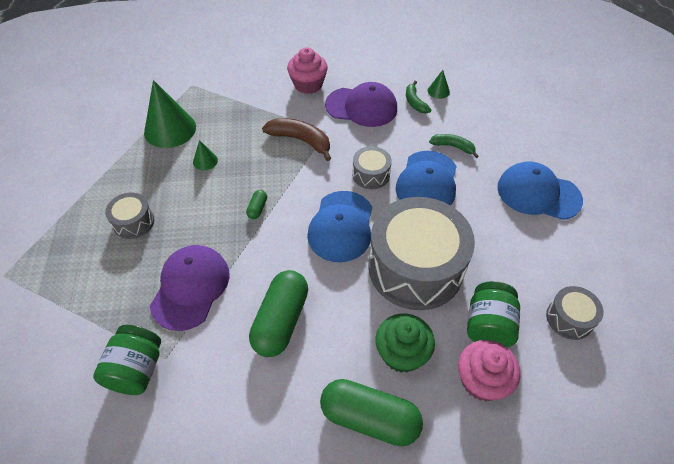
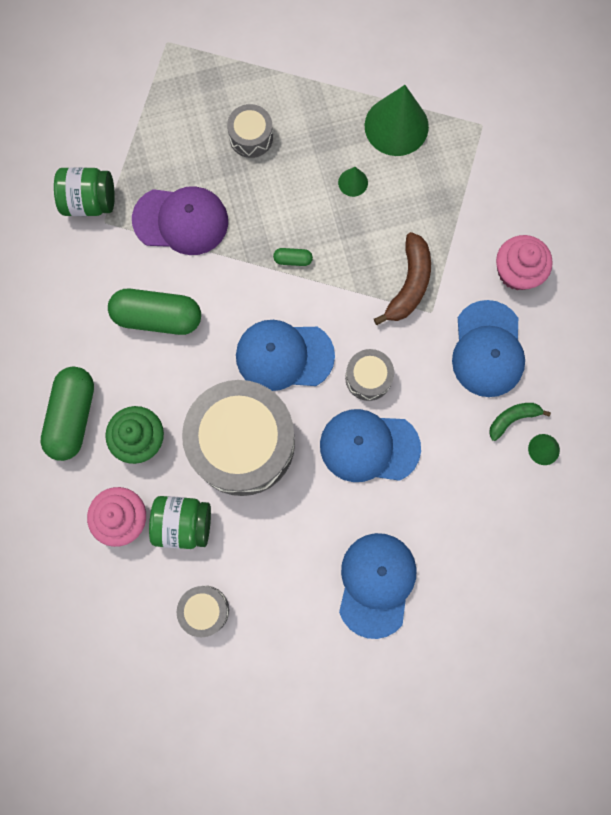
camera: 80 degrees right, 25 degrees up
purple cap [325,82,397,127] -> blue cap [452,300,525,397]
green banana [429,134,479,158] -> none

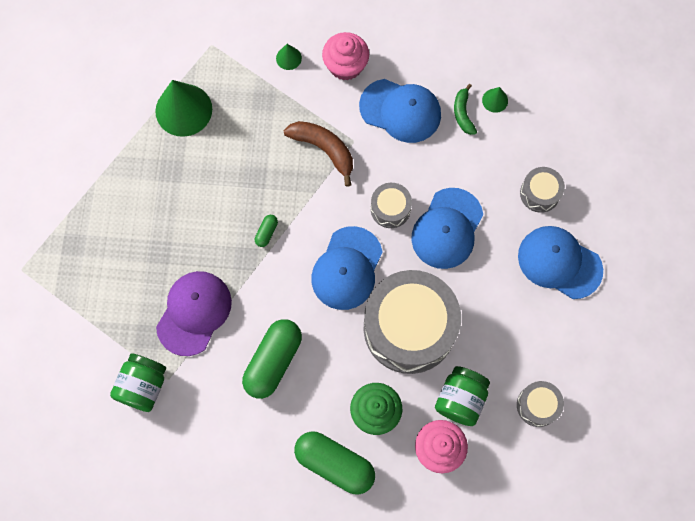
camera: 70 degrees left, 5 degrees down
grey drum [227,104,273,158] -> grey drum moved to [520,167,565,213]
green cone [338,167,368,197] -> green cone moved to [276,44,302,70]

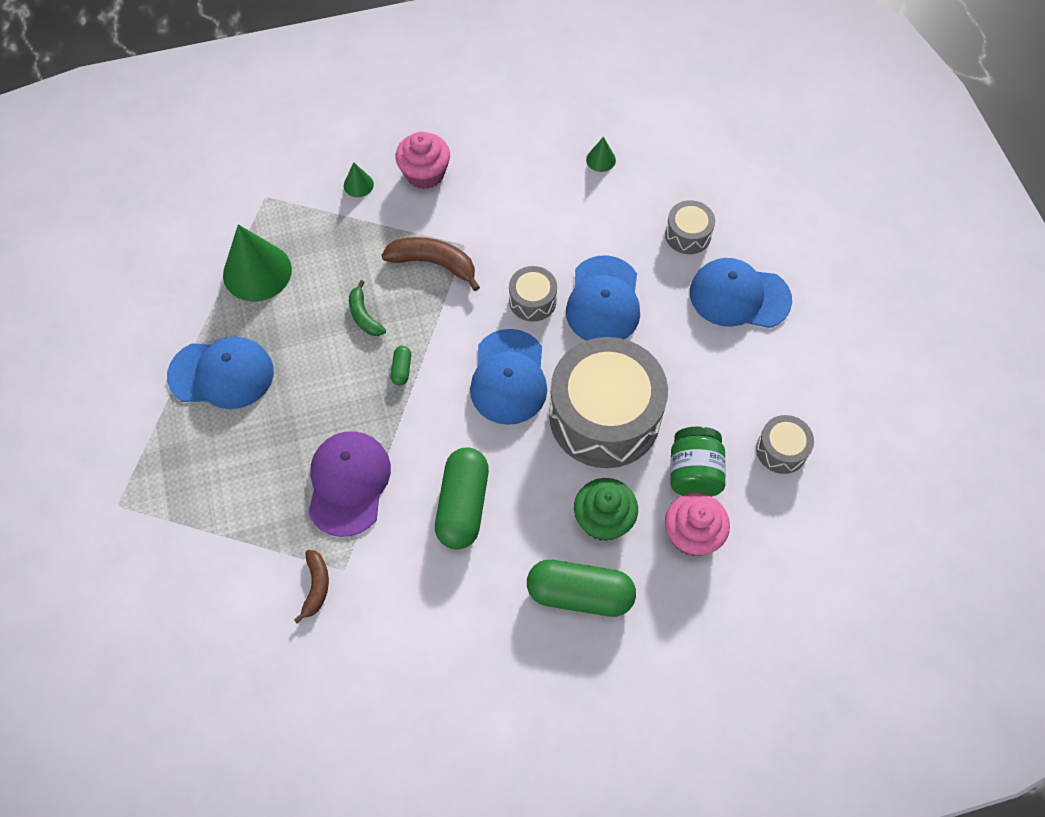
camera: 20 degrees left, 10 degrees down
green jar [110,353,166,412] -> brown banana [294,550,329,623]
blue cap [359,79,441,143] -> blue cap moved to [167,336,274,409]
green banana [454,84,477,135] -> green banana moved to [349,280,386,336]

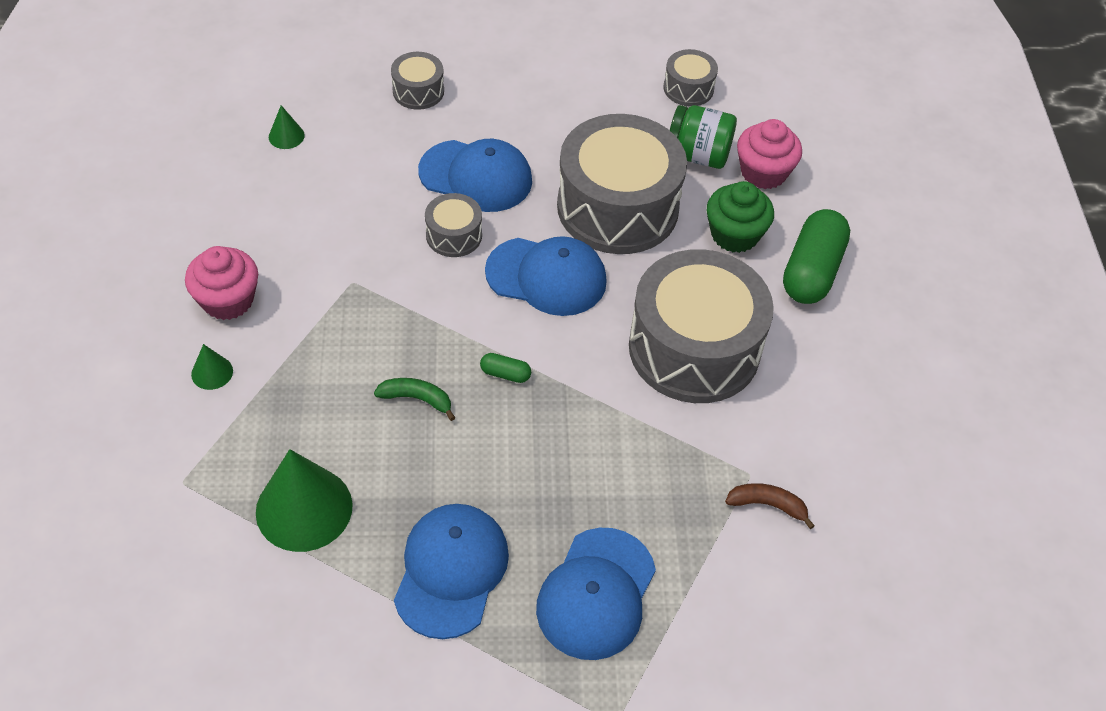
camera: 80 degrees left, 10 degrees down
purple cap [308,431,391,537] -> none
green banana [349,280,386,336] -> green banana turned 150 degrees counterclockwise [374,378,455,421]
brown banana [381,237,480,291] -> none
green capsule [435,447,489,550] -> grey drum [629,249,774,403]
blue cap [690,258,792,328] -> blue cap moved to [536,528,656,660]

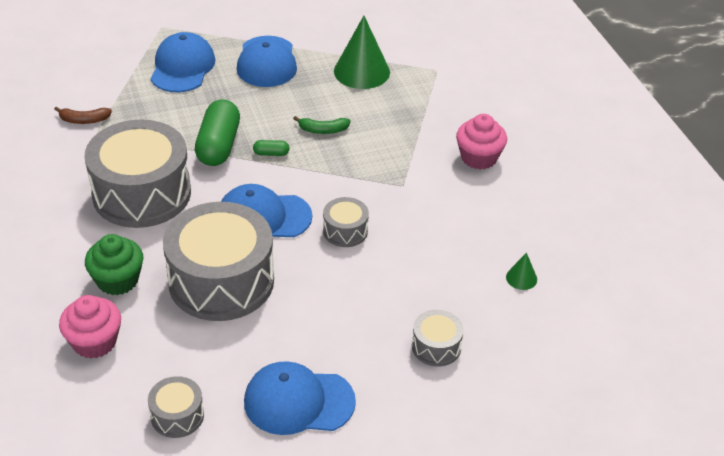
camera: 165 degrees right, 10 degrees down
green cone [191,344,233,390] -> none
blue cap [418,139,532,212] -> blue cap moved to [244,361,356,435]
green jar [670,105,737,169] -> none
green capsule [783,209,850,304] -> green capsule moved to [195,99,240,166]

